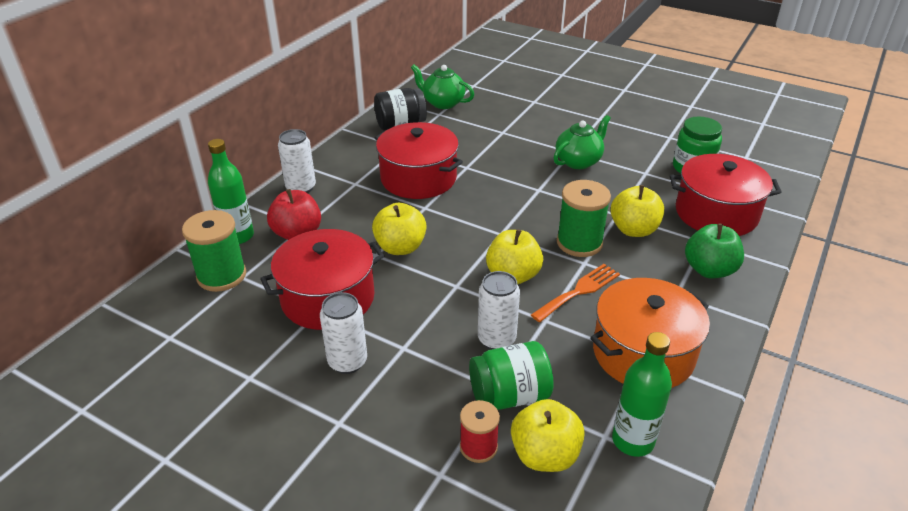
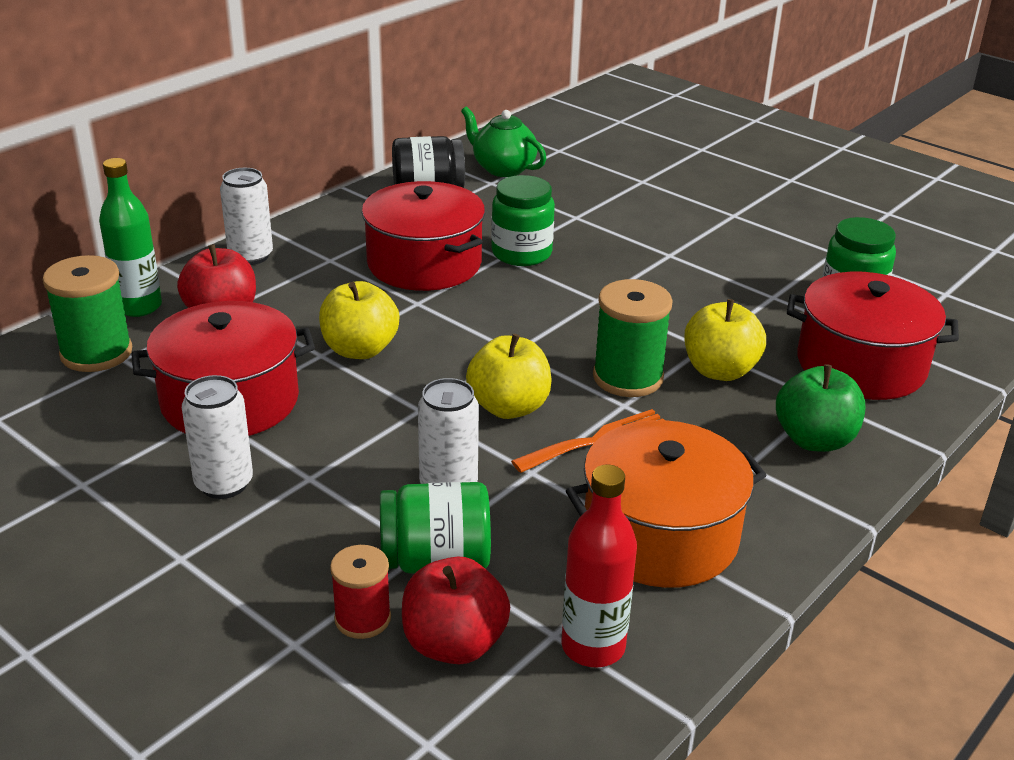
camera: 10 degrees right, 5 degrees down
yellow apple [511,399,585,472] -> red apple [402,557,510,664]
green teapot [554,115,611,169] -> none
green bottle [612,332,672,457] -> red bottle [561,465,637,667]
none -> green jar [491,175,555,266]

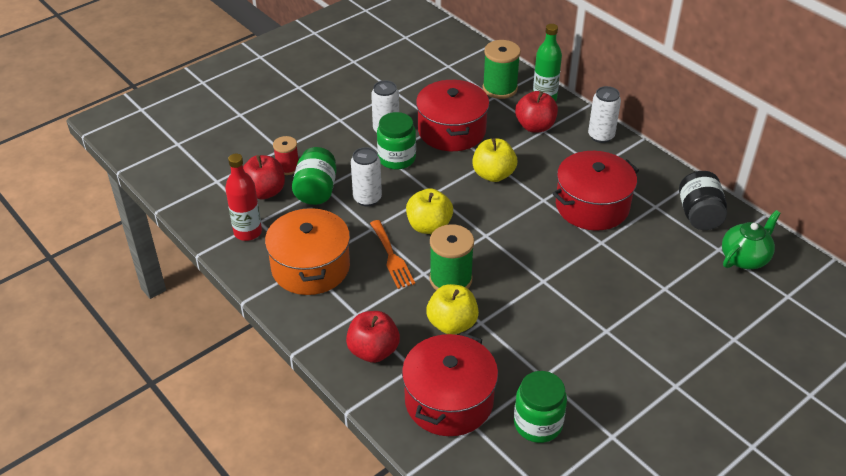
camera: 100 degrees right, 10 degrees up
green jar [491,175,555,266] -> green jar moved to [377,112,416,169]
green apple [776,365,865,452] -> red apple [346,311,400,363]

